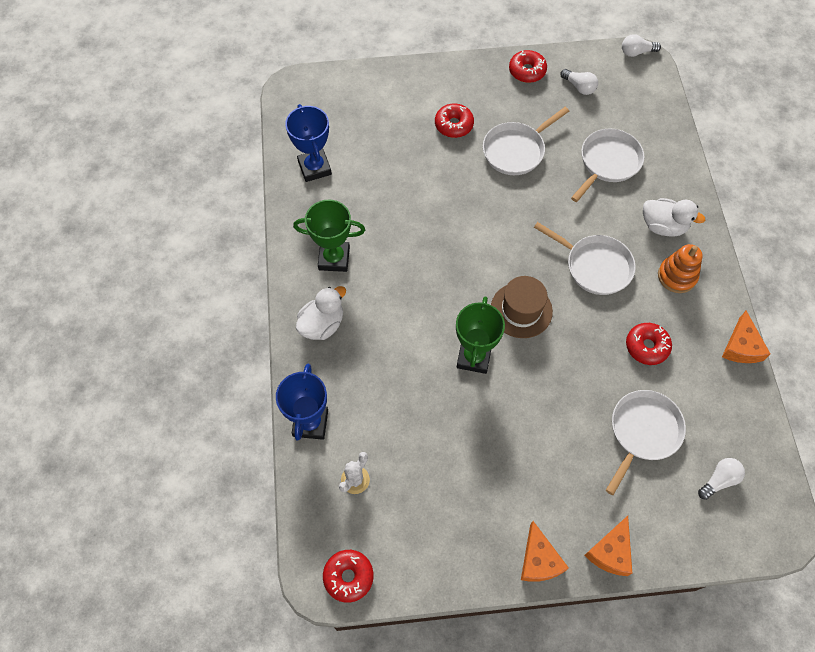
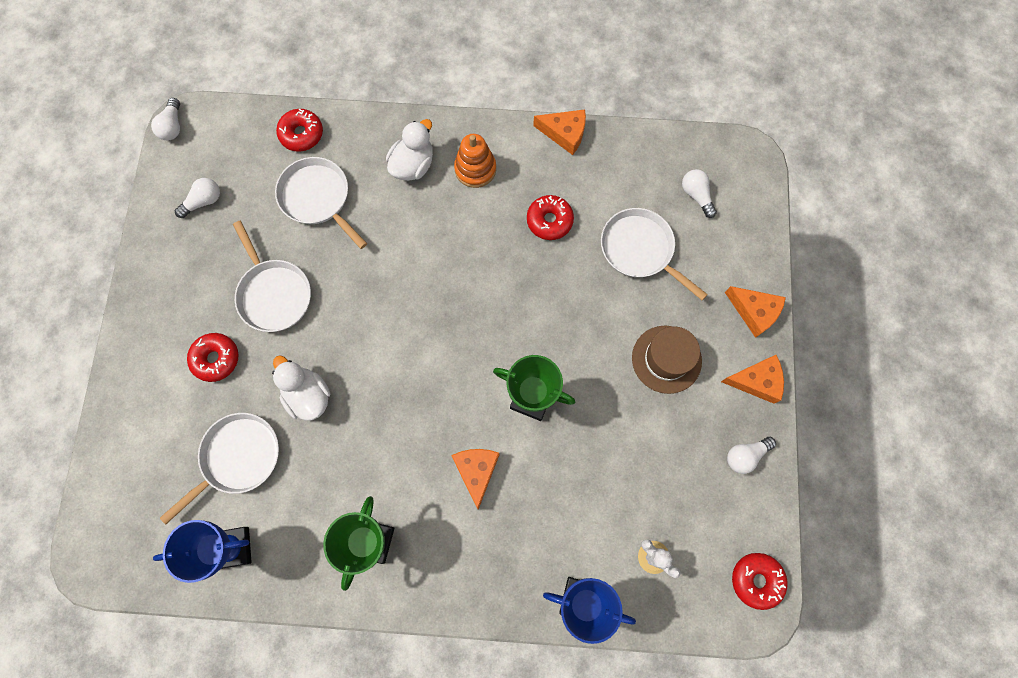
camera: 80 degrees left, 10 degrees up
white duck [296,286,346,340] -> white duck moved to [272,355,330,421]
brown hat [491,276,553,338] -> brown hat moved to [632,326,702,394]
red donut [509,50,547,83] -> red donut moved to [276,108,323,152]
white pan [534,222,636,295] -> white pan moved to [160,413,279,524]
none -> orange cheese [451,449,500,510]
none -> white light bulb [727,437,776,474]

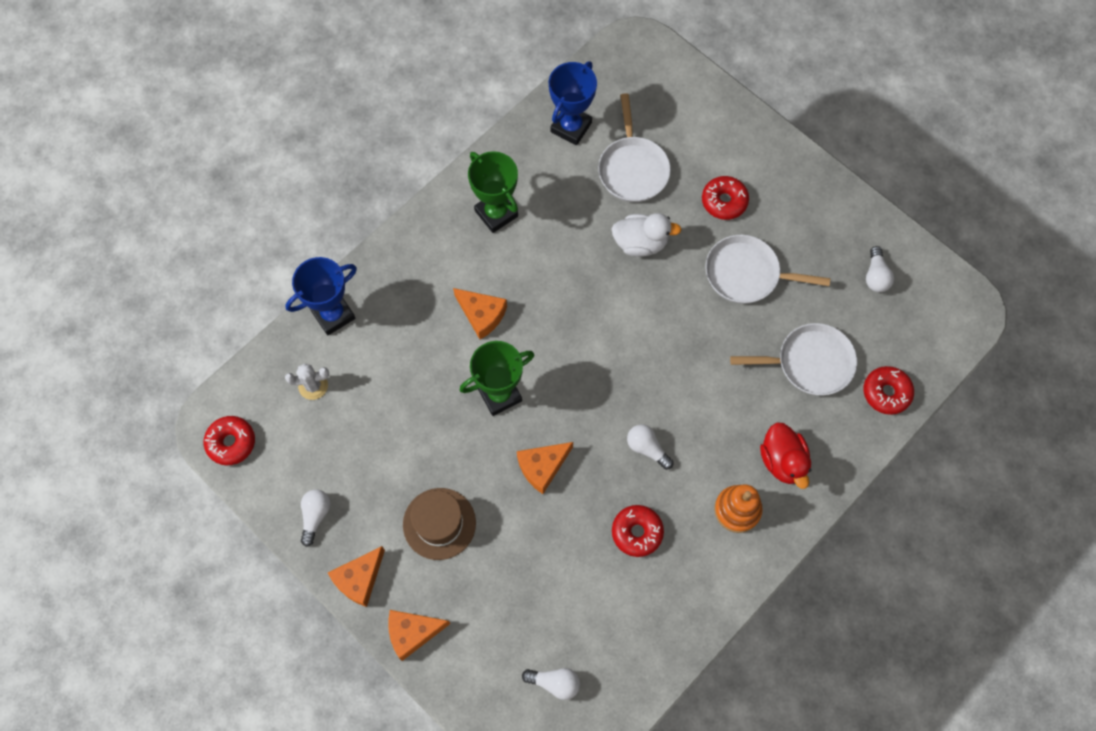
camera: 130 degrees right, 5 degrees down
white light bulb [151,98,180,140] -> white light bulb moved to [627,424,674,470]
white duck [386,119,433,181] -> red duck [760,422,811,489]
orange cheese [533,109,586,155] -> orange cheese moved to [517,442,573,494]
white pan [601,208,708,300] -> none

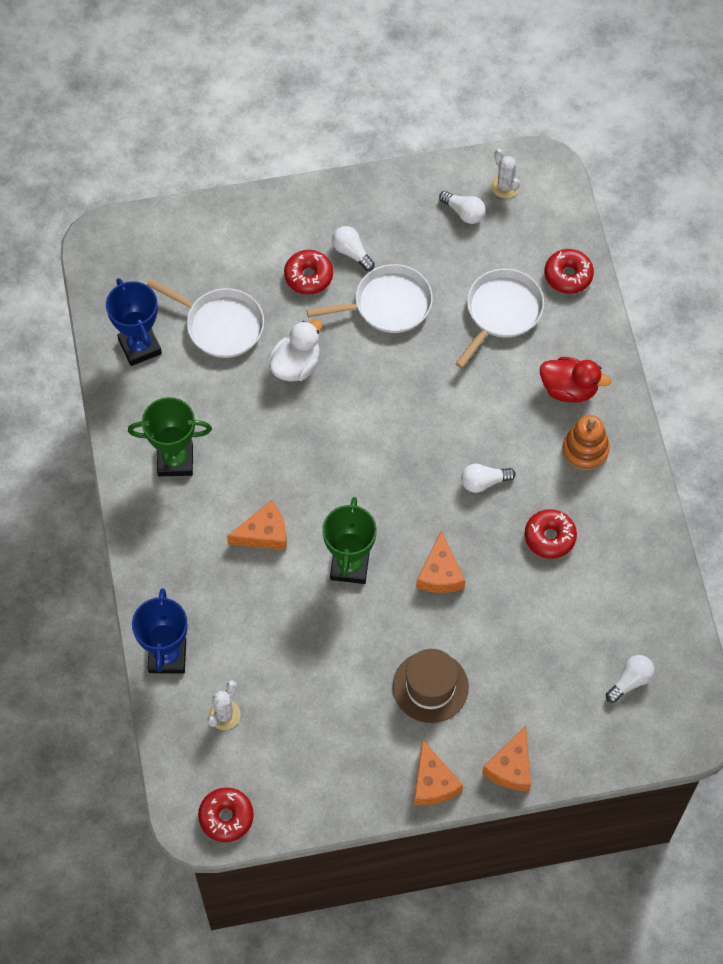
camera: 55 degrees left, 5 degrees down
white light bulb [301,489,331,547] -> white light bulb moved to [332,226,375,271]
white pan [705,235,830,304] -> white pan turned 150 degrees counterclockwise [307,264,433,333]
none -> white cactus [491,149,520,198]

